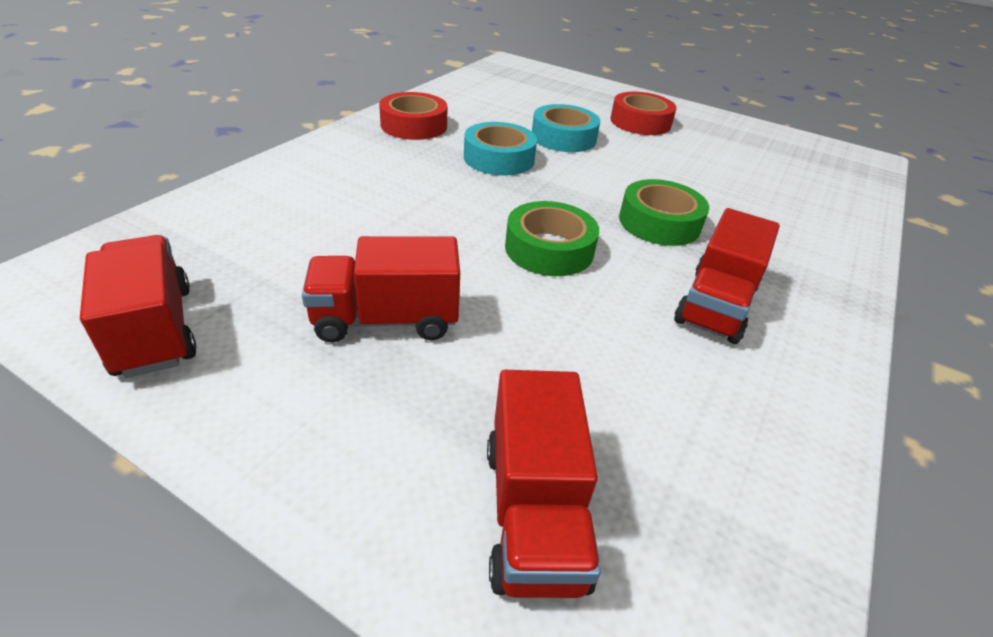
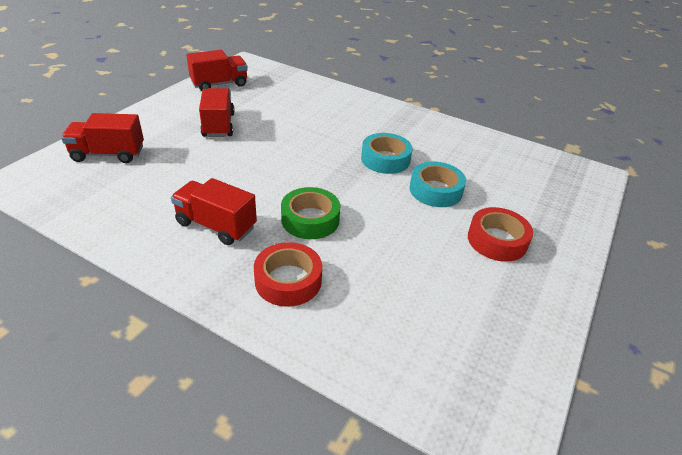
camera: 90 degrees right, 0 degrees up
red tape [379,92,447,140] -> red tape moved to [254,242,322,307]
green tape [505,201,599,276] -> none

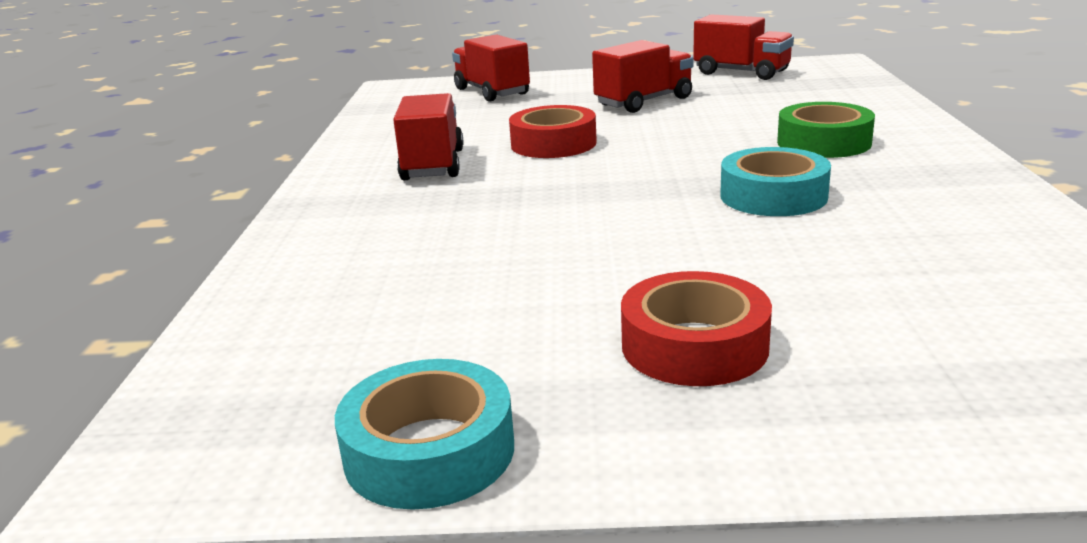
camera: 65 degrees right, 15 degrees down
red tape [254,242,322,307] -> red tape moved to [509,105,597,158]
green tape [281,187,340,239] -> green tape moved to [777,102,875,158]
turquoise tape [410,161,466,207] -> turquoise tape moved to [335,359,514,510]

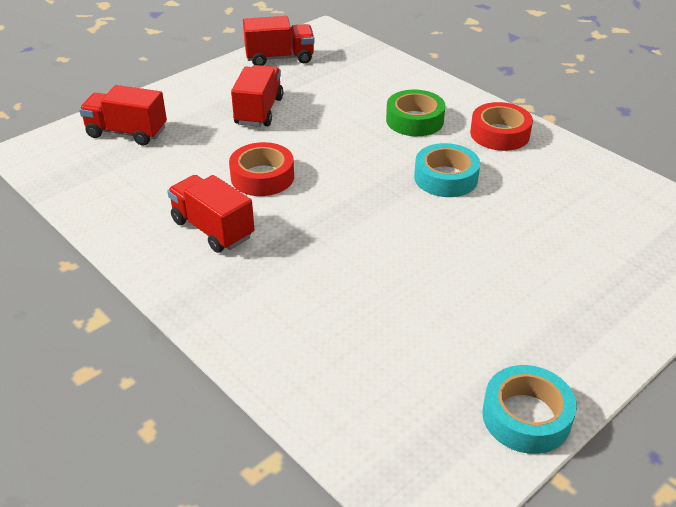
camera: 45 degrees left, 15 degrees up
red tape [621,271,772,386] -> red tape moved to [470,102,533,151]

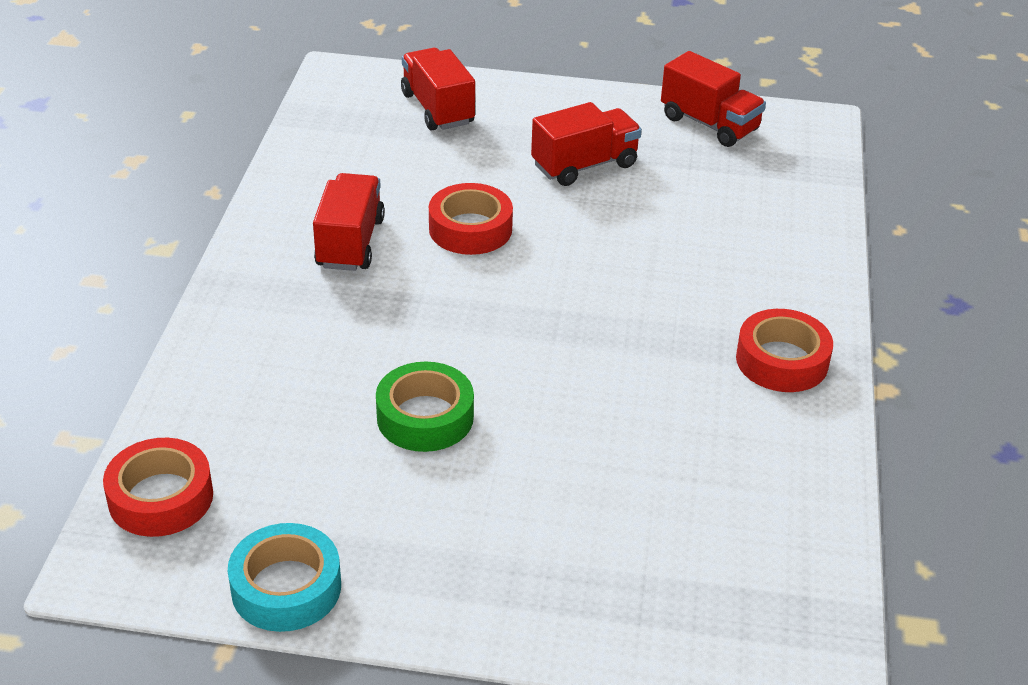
camera: 50 degrees right, 0 degrees up
green tape [386,90,446,136] -> green tape moved to [376,361,474,452]
turquoise tape [414,143,480,197] -> none
none -> red tape [103,438,213,537]

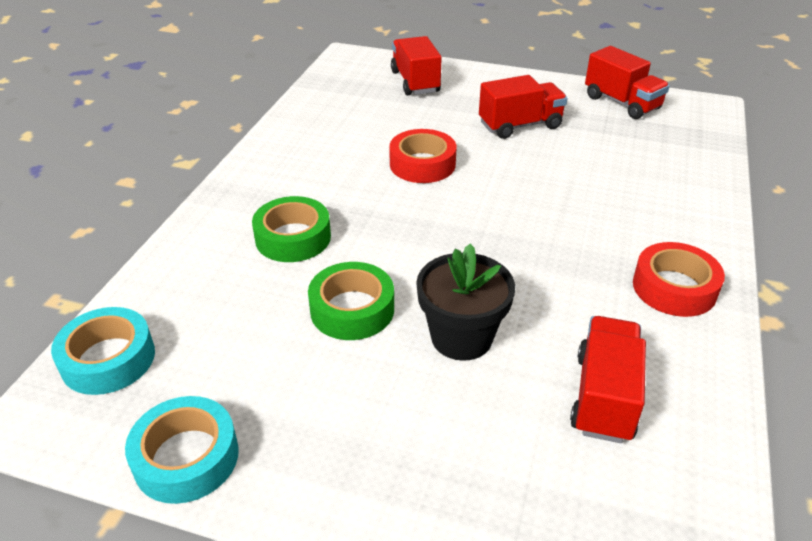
camera: 10 degrees right, 0 degrees up
red tape [103,438,213,537] -> turquoise tape [51,307,155,395]
red truck [313,173,385,271] -> red truck moved to [570,316,646,443]
none -> green tape [252,196,331,262]
none -> black flower pot [416,244,515,361]

